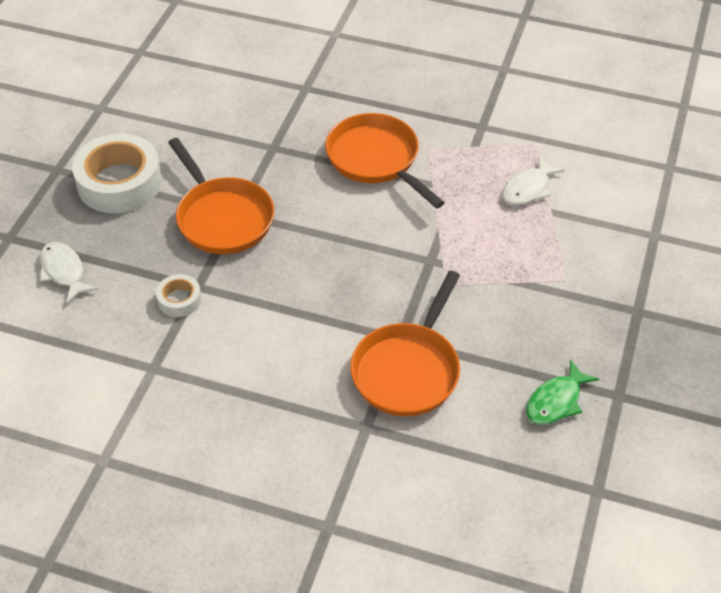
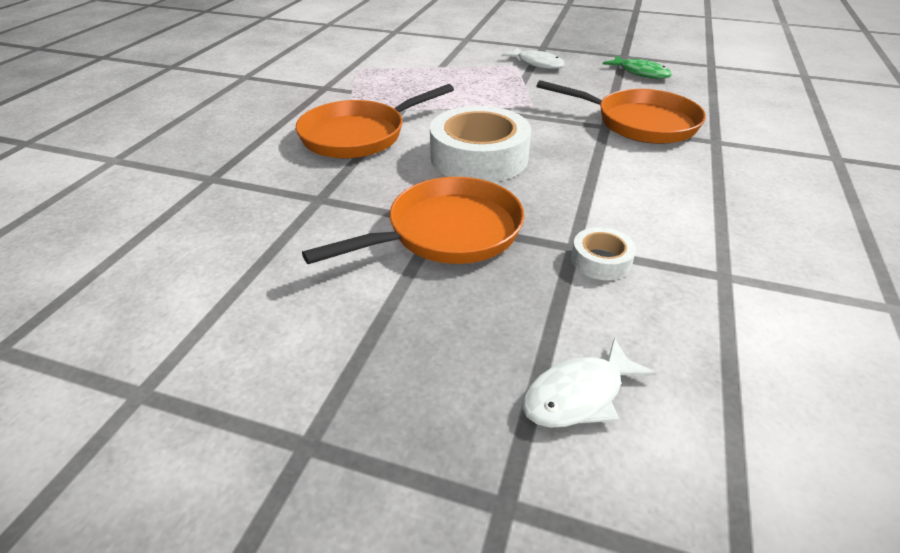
camera: 90 degrees left, 10 degrees down
white tape [72,133,162,213] -> white tape moved to [430,106,531,182]
white fish [503,157,564,205] -> white fish moved to [502,47,565,69]

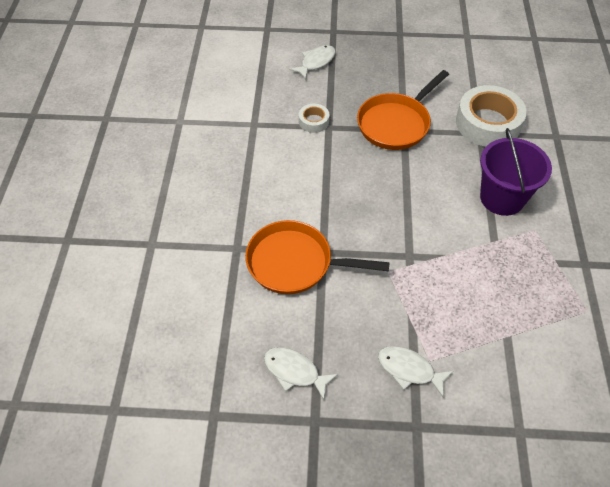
camera: 165 degrees right, 15 degrees up
orange pan [296,84,454,158] -> purple bucket [480,128,552,216]
white tape [430,106,531,182] -> white tape moved to [456,85,527,147]
green fish [603,56,672,79] -> white fish [264,347,338,400]

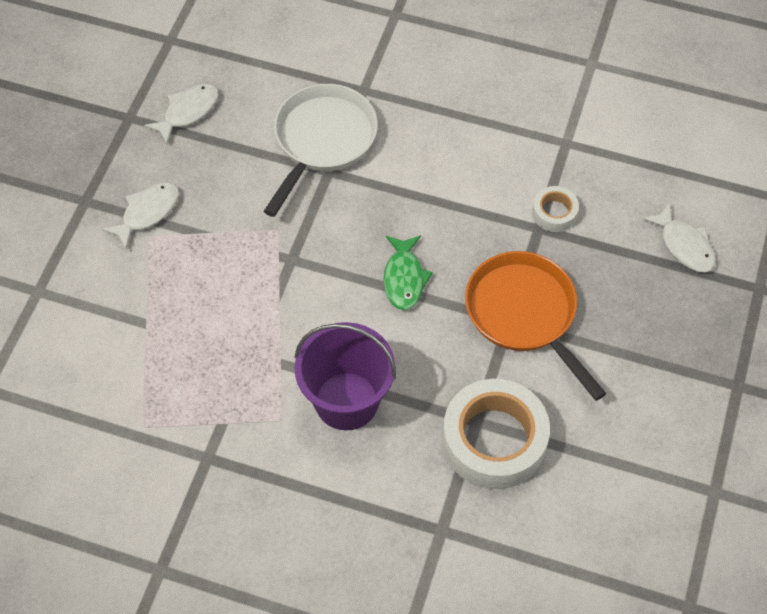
camera: 105 degrees right, 5 degrees up
orange pan [245,220,390,294] -> white pan [263,84,378,217]
none -> green fish [383,236,433,310]

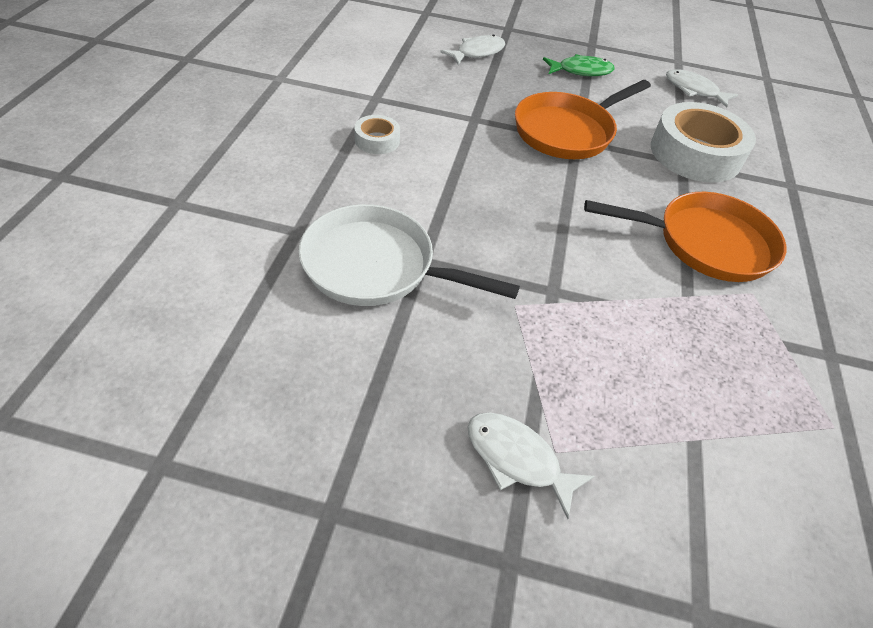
camera: 100 degrees left, 10 degrees down
white fish [144,84,219,144] -> white fish moved to [666,69,738,108]
purple bucket [294,322,396,430] -> orange pan [584,192,786,282]
green fish [383,236,433,310] -> green fish moved to [543,54,615,76]
white tape [532,186,579,232] -> white tape moved to [354,115,400,154]

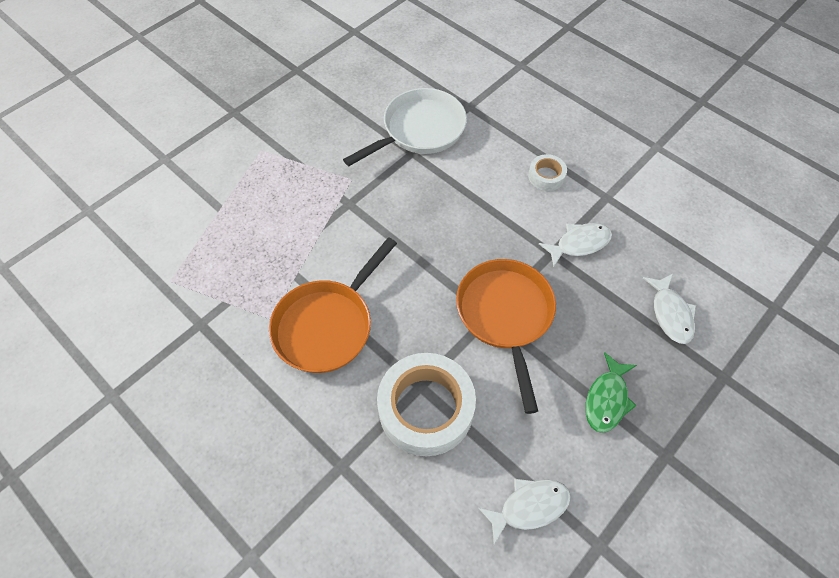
camera: 125 degrees right, 10 degrees up
white fish [467,413,594,519] -> white fish moved to [539,223,612,267]

